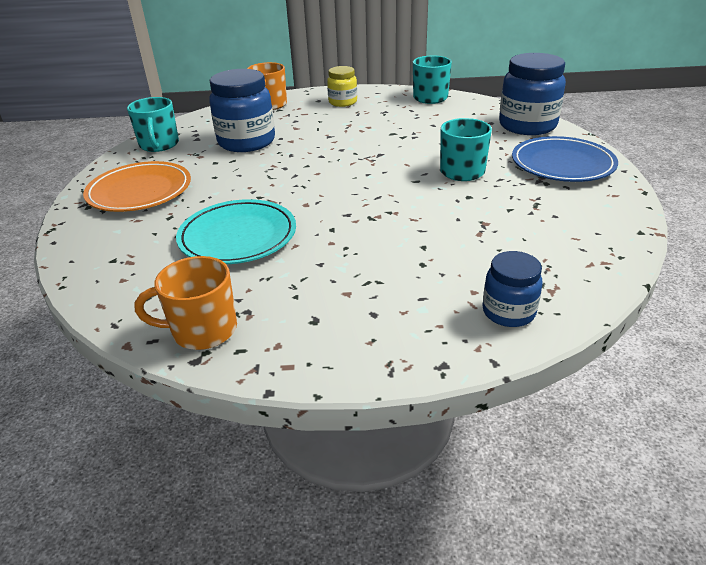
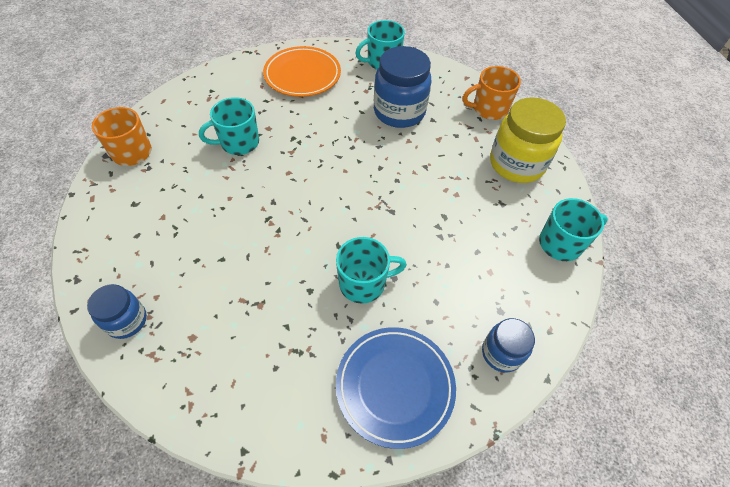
camera: 75 degrees right, 20 degrees up
turquoise plate [176,199,296,264] -> turquoise mug [199,97,259,155]
yellow jar [327,66,357,107] -> yellow jar [490,97,566,183], size x1.77
blue jar [499,53,566,135] -> blue jar [482,318,535,372], size x0.56

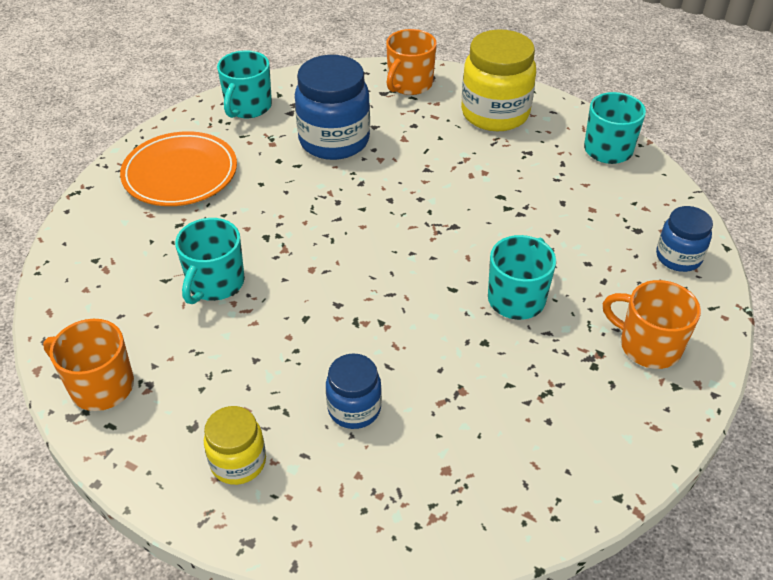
camera: 45 degrees left, 10 degrees down
blue jar [87,284,147,339] -> blue jar moved to [326,354,382,429]
blue plate [336,327,456,449] -> orange mug [603,280,701,369]
none -> yellow jar [204,406,266,485]

